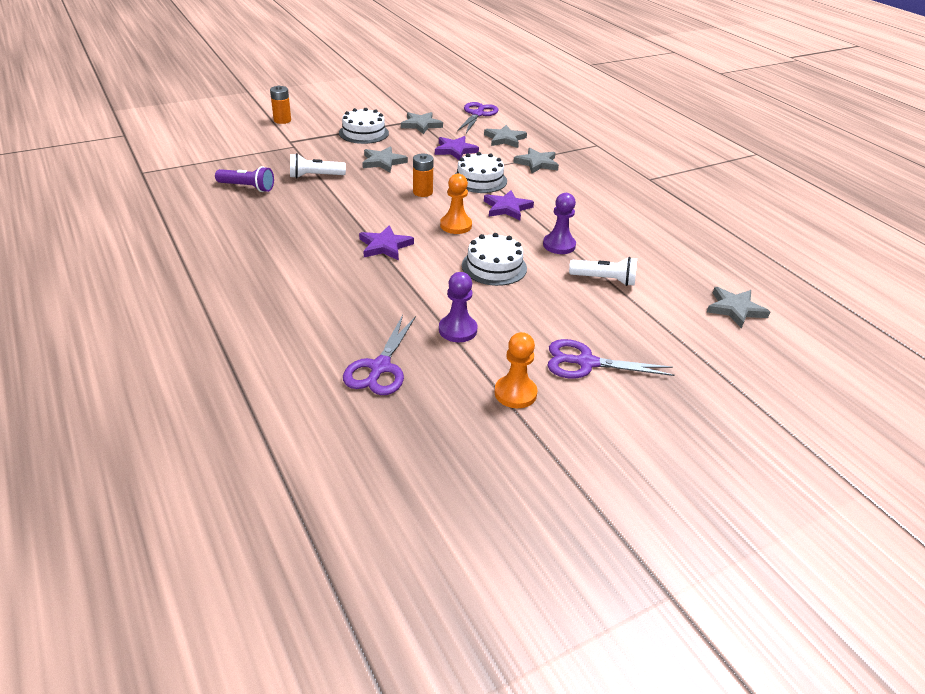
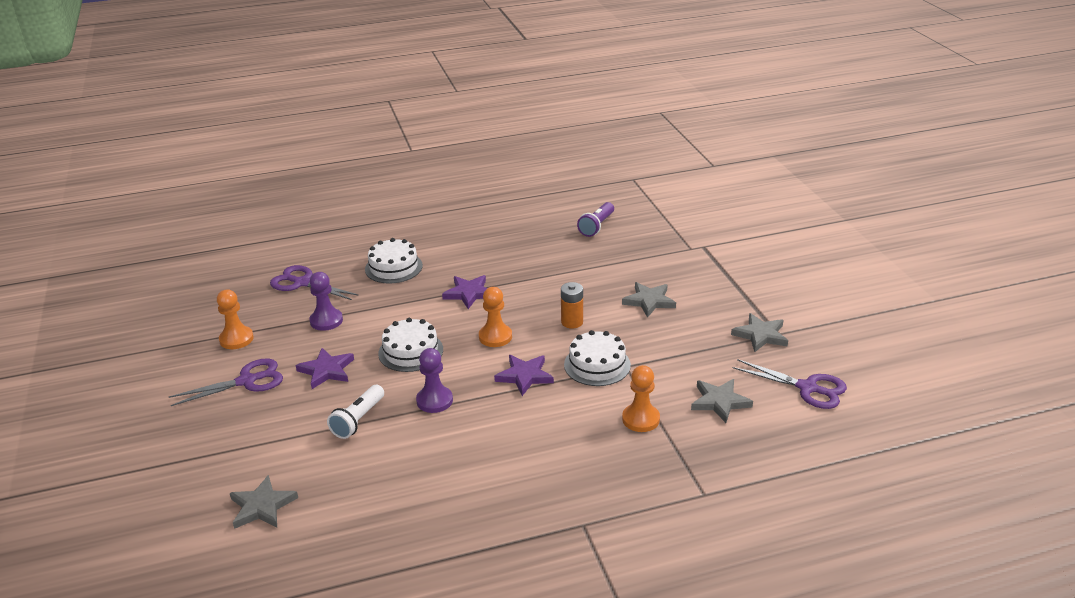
camera: 105 degrees right, 5 degrees down
orange battery [270,86,291,124] -> none
white flashlight [290,153,346,178] -> none
white cake [339,108,389,144] -> white cake moved to [365,238,423,284]
purple star [435,136,479,160] -> purple star moved to [295,348,354,389]
grey star [513,148,559,173] -> orange pawn [622,365,660,432]
purple scissors [547,339,674,379] -> purple scissors turned 45 degrees clockwise [169,359,283,406]

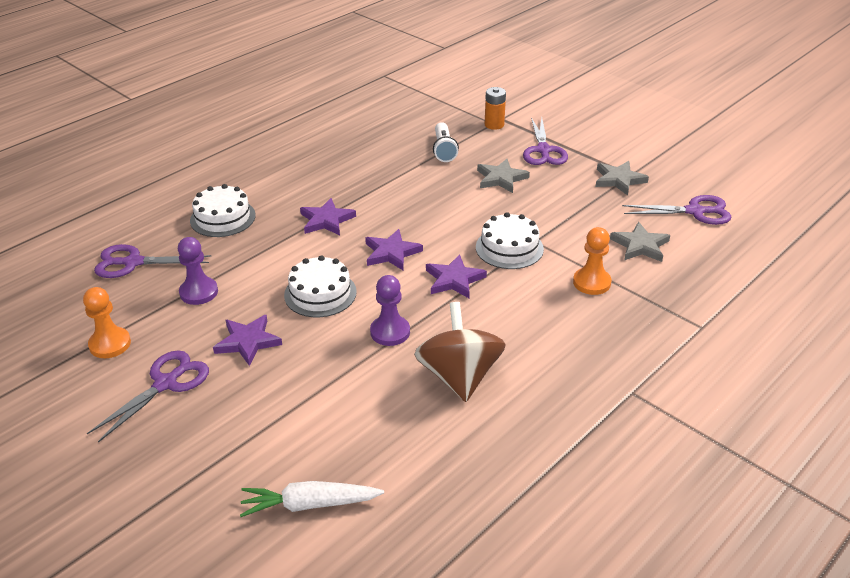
camera: 30 degrees left, 5 degrees up
grey star [230,475,298,529] -> white carrot [240,481,384,517]
white flashlight [327,385,384,439] -> white flashlight moved to [433,122,459,162]
orange pawn [479,287,512,347] -> purple star [365,229,423,270]
orange battery [561,282,583,329] -> orange battery moved to [485,87,506,130]
purple flashlight [577,202,614,237] -> none
none -> brown spinning top [414,302,506,402]
none -> purple scissors [523,117,568,165]

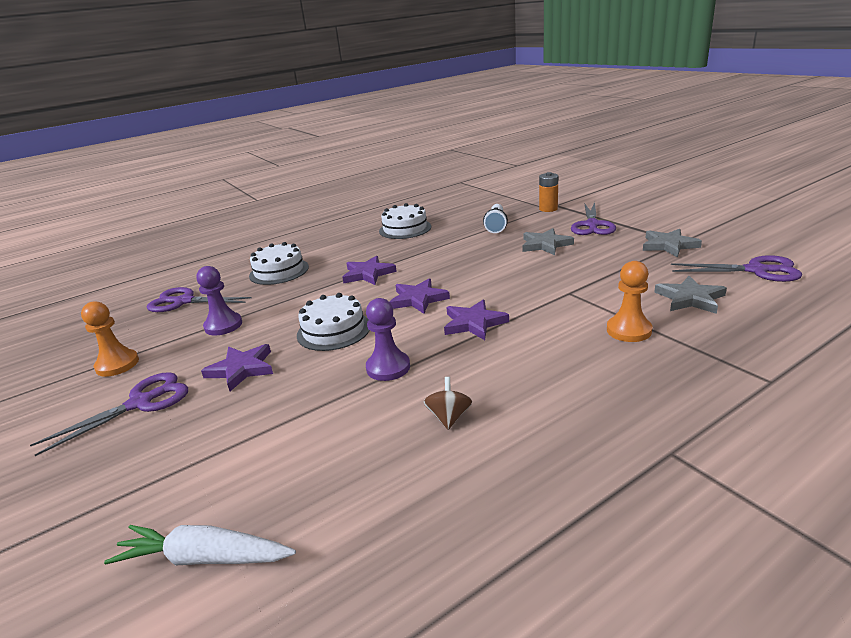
camera: 15 degrees right, 10 degrees down
brown spinning top [414,302,506,402] -> brown spinning top [423,377,472,430], size x0.44
white cake [476,212,544,269] -> white cake moved to [379,203,431,239]

